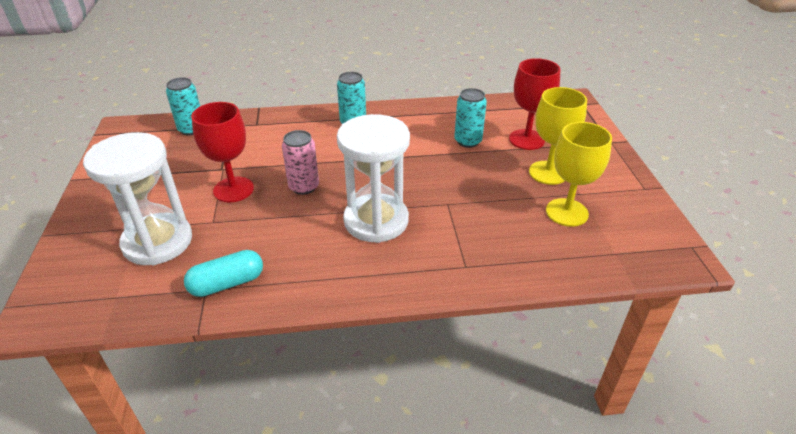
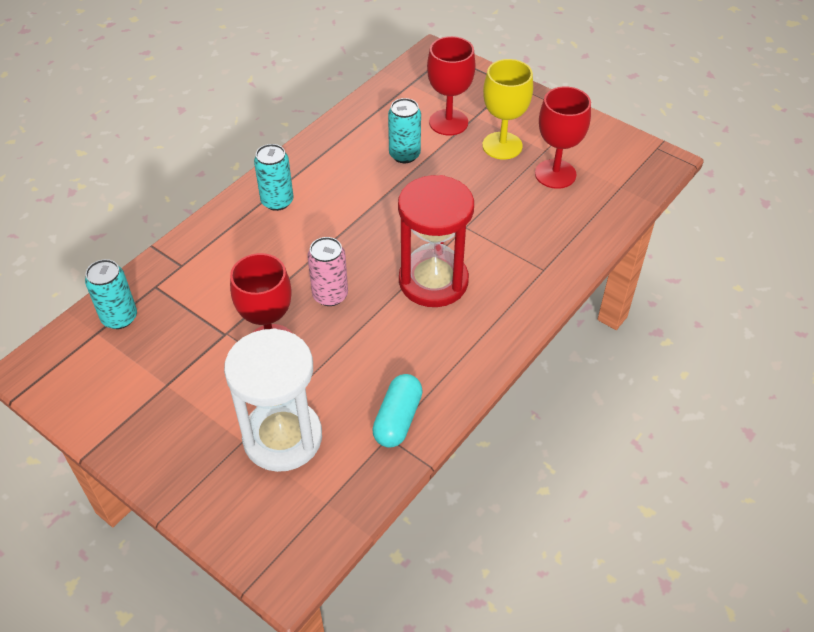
camera: 45 degrees left, 10 degrees up
white hourglass [337,114,410,243] -> red hourglass [398,175,474,307]
yellow goblet [546,122,612,227] -> red goblet [535,86,591,189]

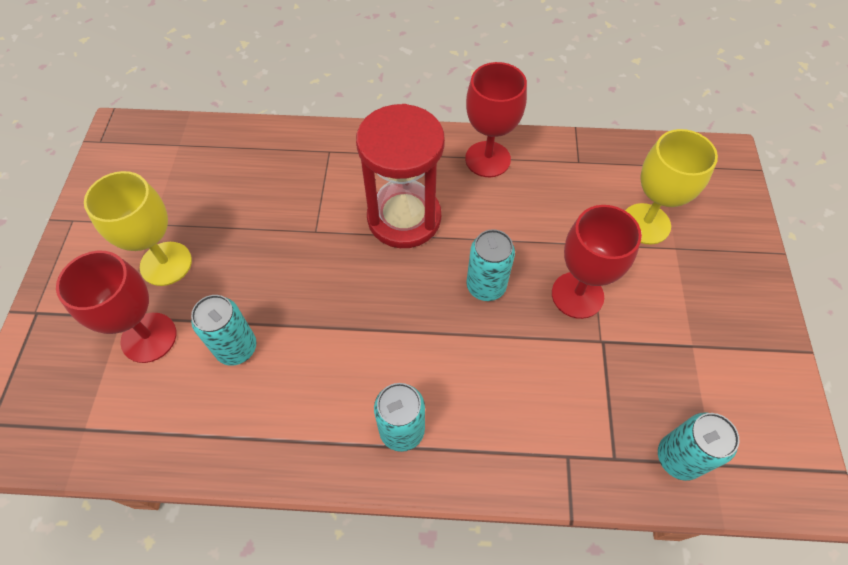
camera: 125 degrees left, 10 degrees up
white hourglass [224,328,322,472] -> yellow goblet [625,129,718,245]
pink can [307,237,348,306] -> turquoise can [466,229,515,301]
turquoise capsule [372,374,423,448] -> none
red goblet [535,86,591,189] -> red goblet moved to [465,62,527,177]

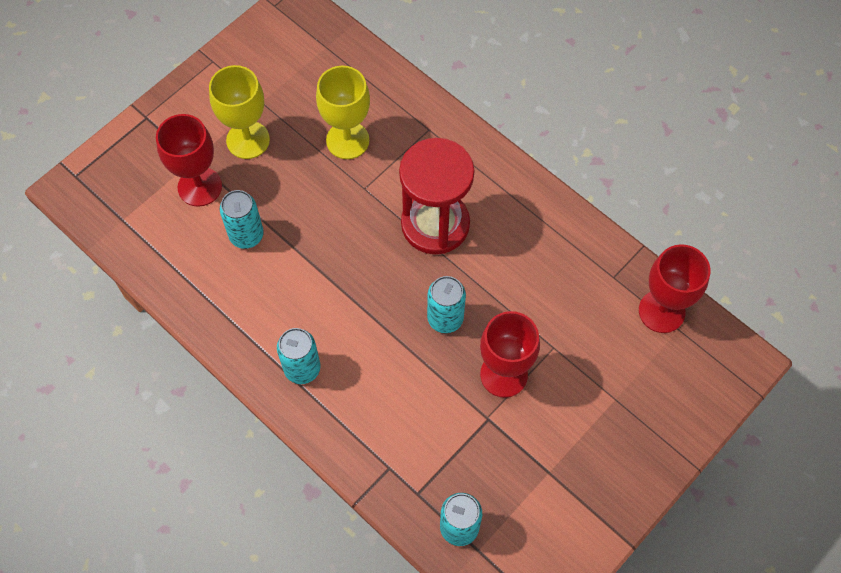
camera: 40 degrees right, 5 degrees up
red goblet [465,62,527,177] -> red goblet moved to [639,244,710,333]
yellow goblet [625,129,718,245] -> yellow goblet moved to [316,66,370,159]

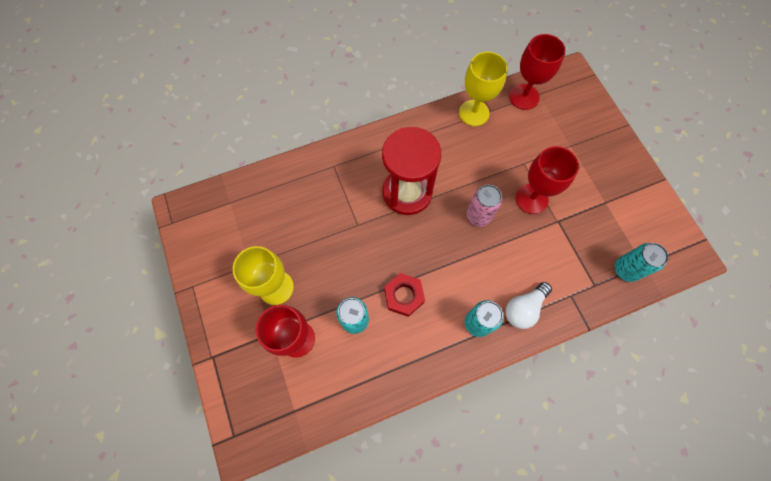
camera: 65 degrees left, 5 degrees up
yellow goblet [316,66,370,159] -> yellow goblet moved to [459,52,507,126]
turquoise can [427,276,466,333] -> pink can [466,185,502,227]
none -> red nut [384,273,425,317]
none -> white light bulb [505,282,552,329]

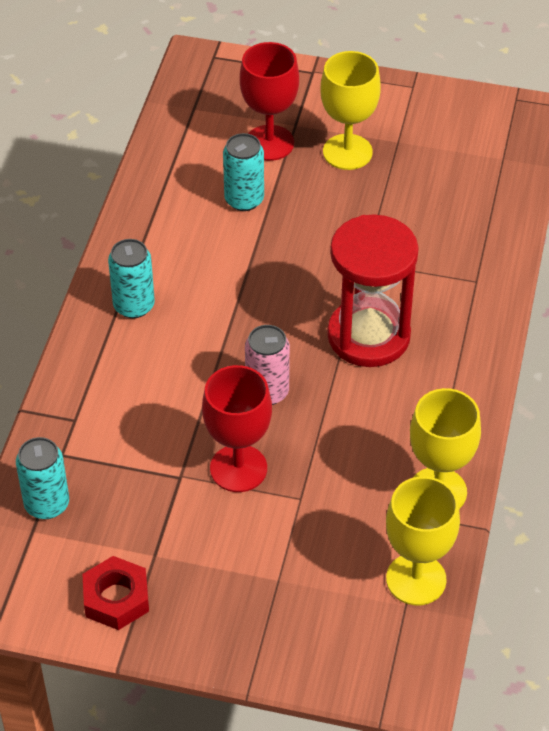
camera: 125 degrees right, 20 degrees down
red nut [384,273,425,317] -> red nut moved to [82,556,149,630]
white light bulb [505,282,552,329] -> none
red goblet [509,34,565,110] -> yellow goblet [386,476,460,605]

